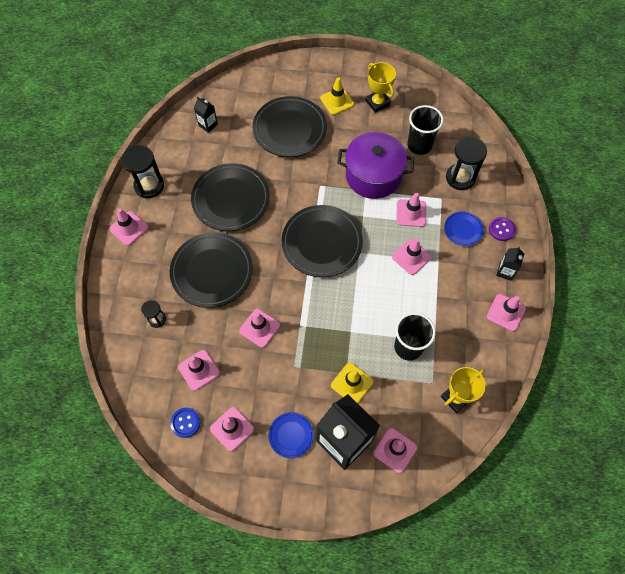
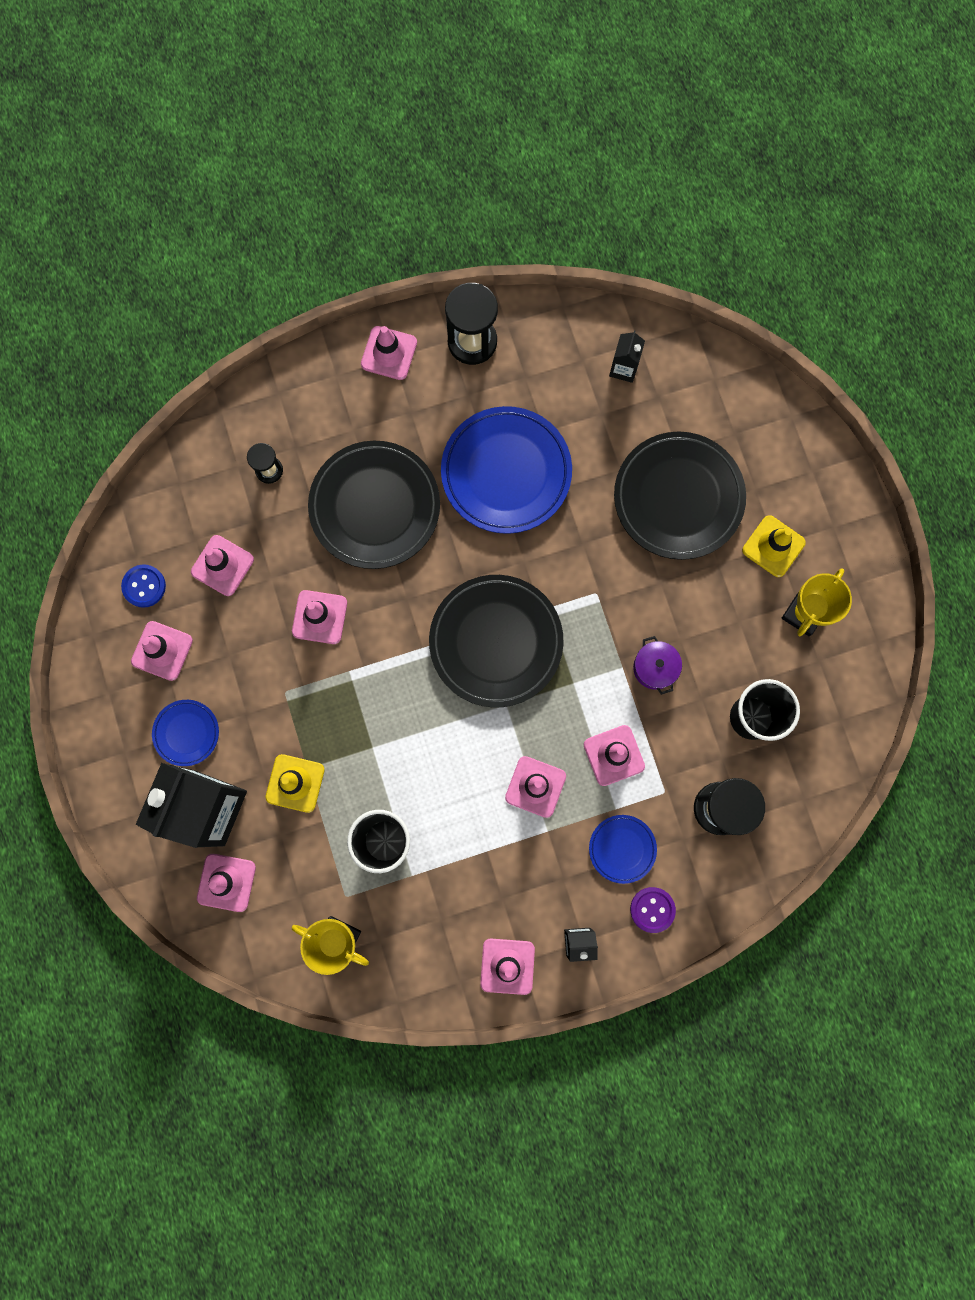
camera: 65 degrees right, 15 degrees up
black plate [191,163,270,231] -> blue plate [441,406,572,534]
purple pot [337,132,414,199] -> purple pot [633,636,682,695], size x0.45

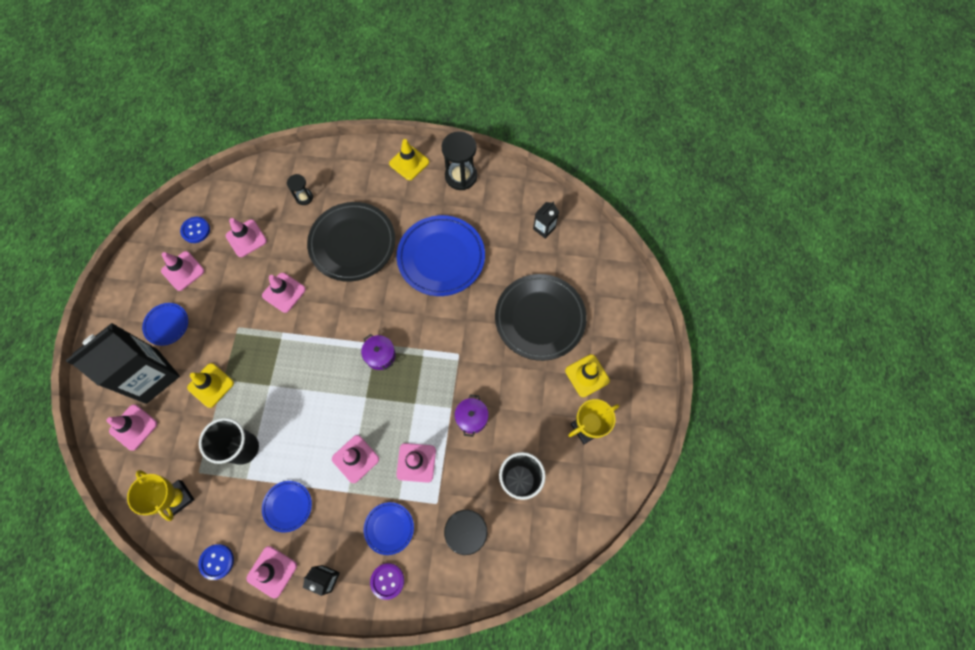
camera: 25 degrees right, 10 degrees down
pink traffic cone [361,326,417,380] -> yellow traffic cone [389,139,429,180]
black plate [429,575,564,708] -> purple pot [361,334,396,370]
none -> blue button [198,544,234,580]
none -> blue plate [262,481,312,532]

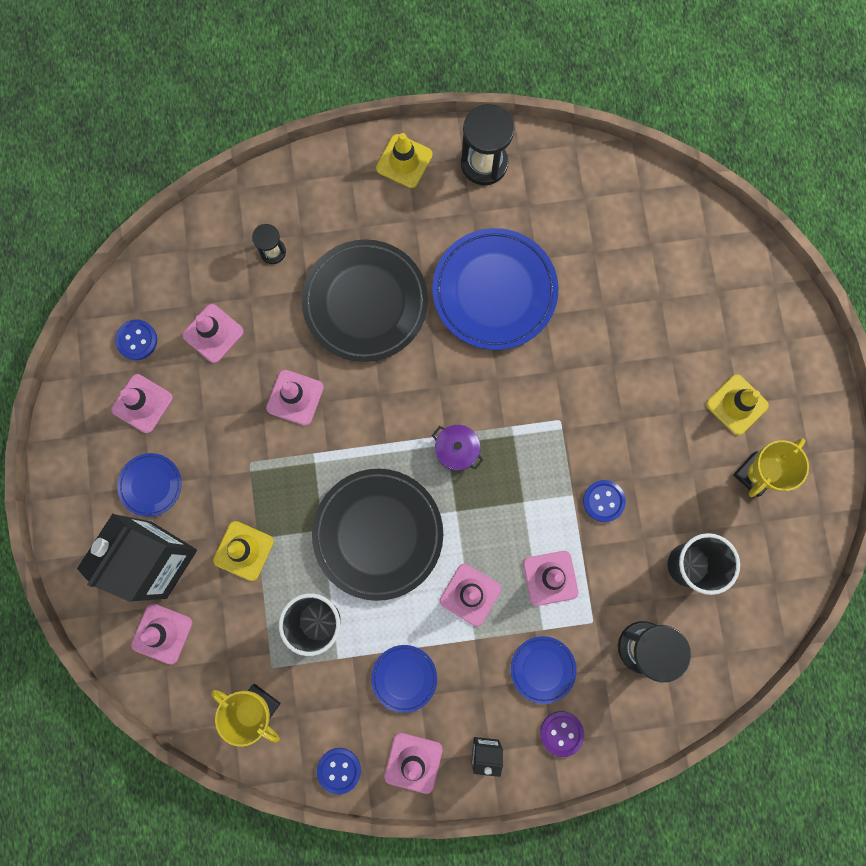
camera: 15 degrees left, 10 degrees up
purple pot [454,395,489,437] -> blue button [583,480,626,522]
black plate [495,274,587,361] -> black plate moved to [312,469,443,601]
black carton [533,201,559,239] -> none

